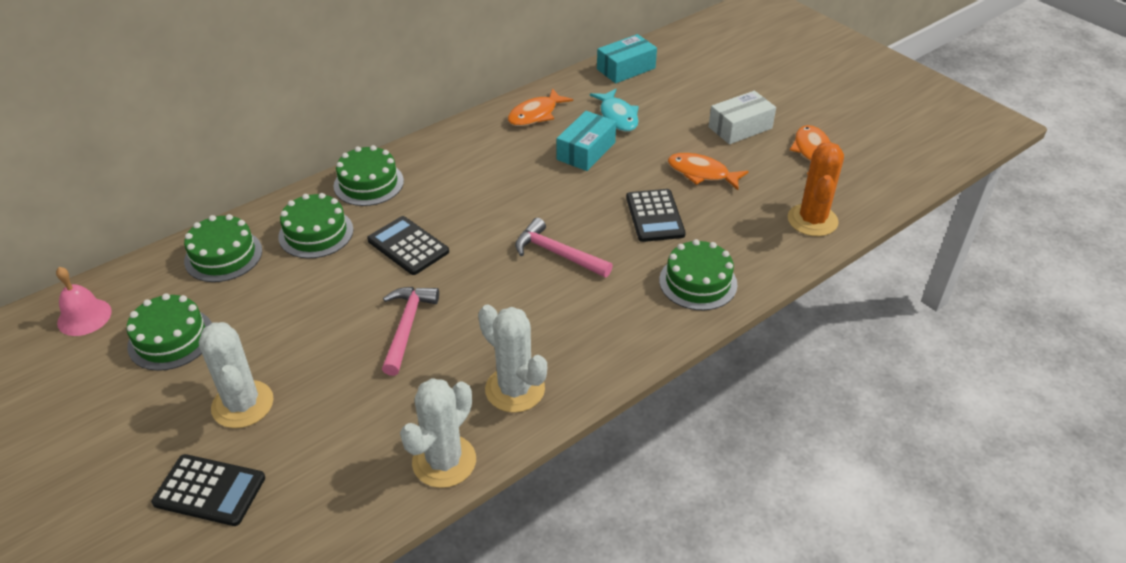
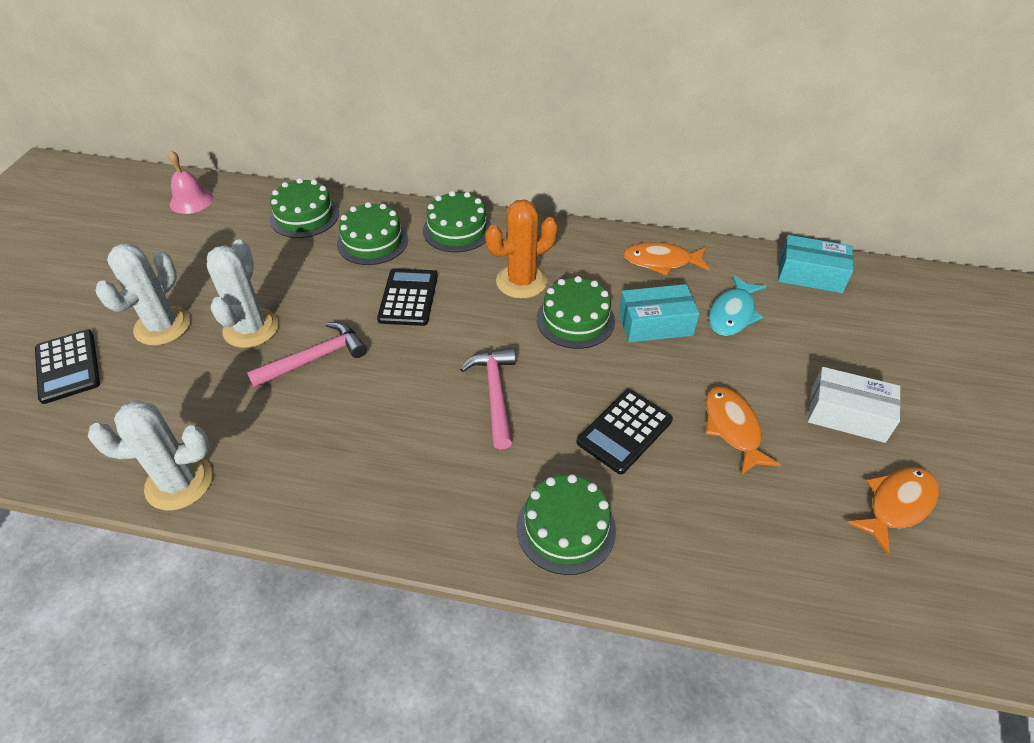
camera: 50 degrees right, 5 degrees up
green cake [126,293,212,371] -> green cake moved to [537,276,615,349]
white cactus [478,305,547,413] -> white cactus moved to [207,240,279,348]
orange cactus [788,142,844,236] -> orange cactus moved to [485,200,557,299]

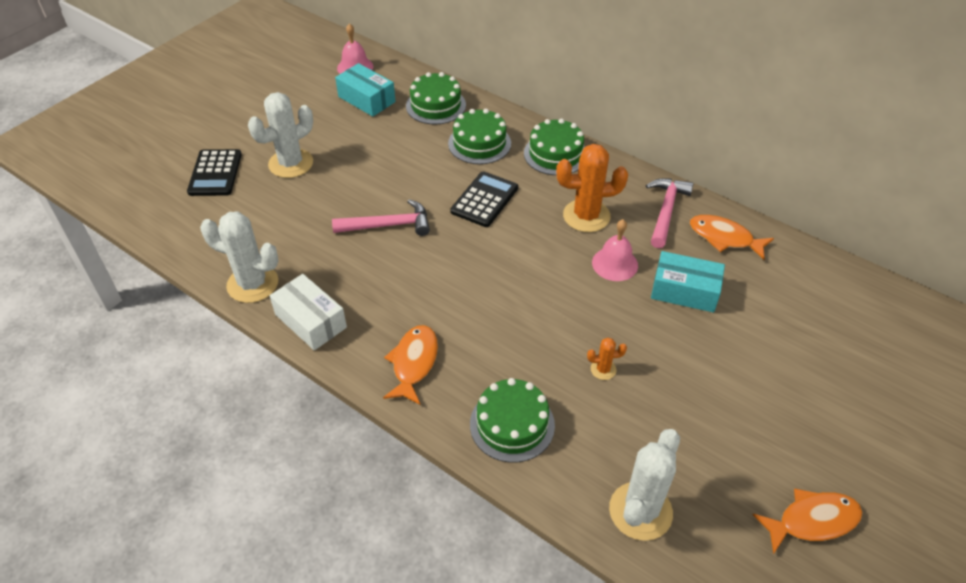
camera: 25 degrees right, 0 degrees up
white cactus [207,240,279,348] -> white cactus moved to [609,429,680,541]
pink hammer [460,348,516,449] -> pink hammer moved to [646,178,694,248]
green cake [537,276,615,349] -> pink bell [592,219,638,281]
black calculator [576,389,673,474] -> orange cactus [587,338,627,380]
orange fish [706,387,781,475] -> orange fish moved to [383,325,438,405]
turquoise fish [709,274,766,336] -> none
turquoise box [778,235,853,293] -> turquoise box moved to [335,63,396,117]
white box [808,367,901,443] -> white box moved to [270,274,347,351]

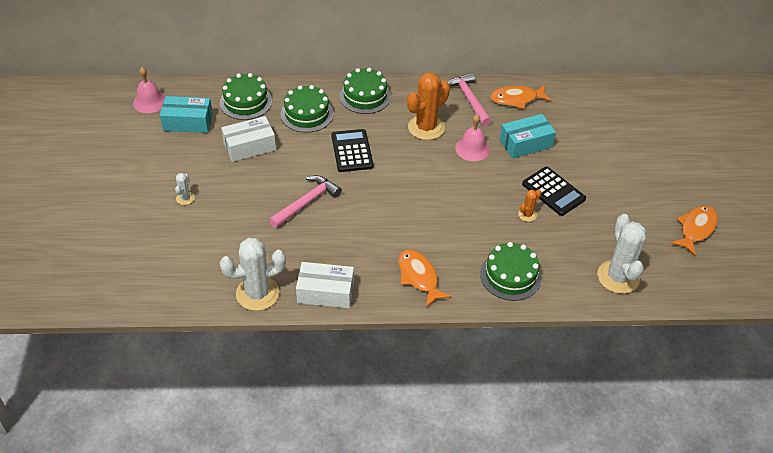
camera: 40 degrees left, 0 degrees up
black calculator [187,149,242,196] -> black calculator moved to [522,167,586,216]
white cactus [248,92,313,178] -> white cactus [175,173,195,205], size x0.46
none -> white box [221,116,276,162]

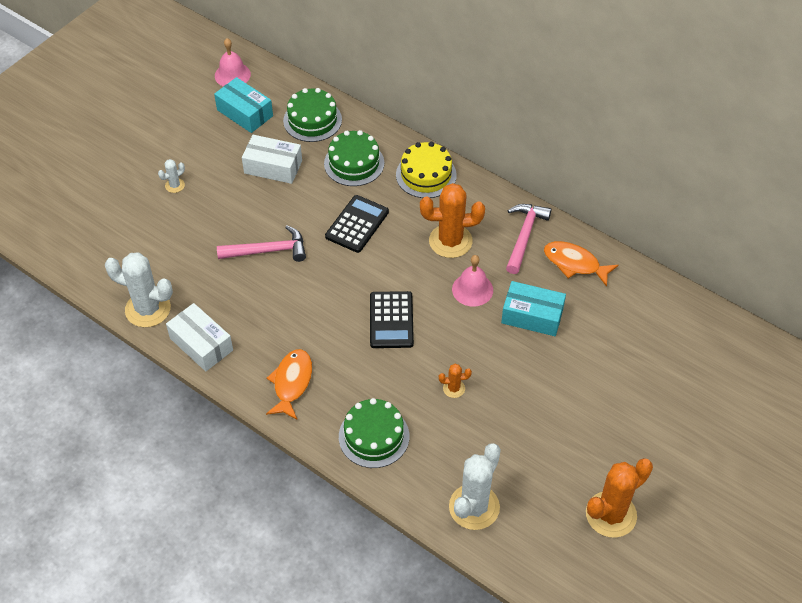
camera: 40 degrees right, 5 degrees up
green cake [339,68,391,114] -> yellow cake [396,142,457,198]
black calculator [522,167,586,216] -> black calculator moved to [370,291,414,348]
orange fish [670,206,718,256] -> orange cactus [586,458,653,538]

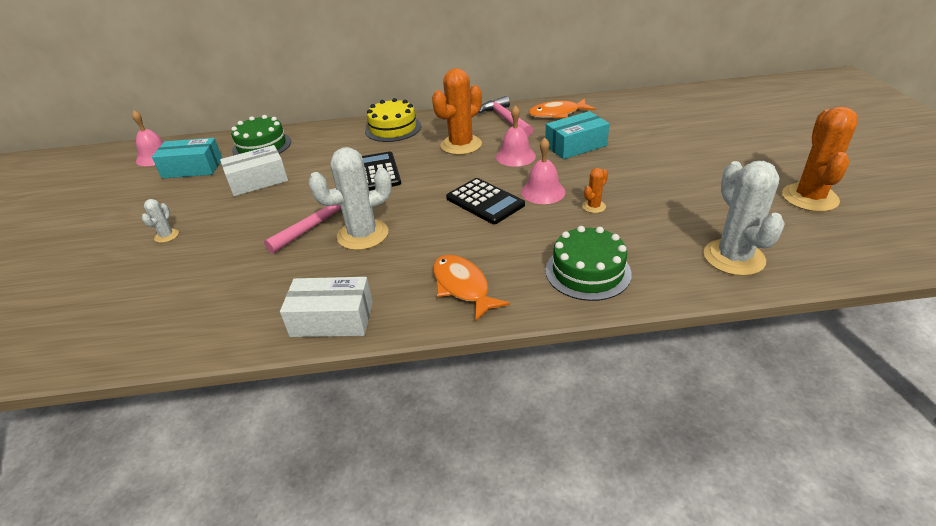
camera: 40 degrees left, 15 degrees down
white cactus [105,252,173,327] -> white cactus moved to [308,147,392,250]
green cake [324,130,384,186] -> none
none -> pink bell [521,138,566,204]

